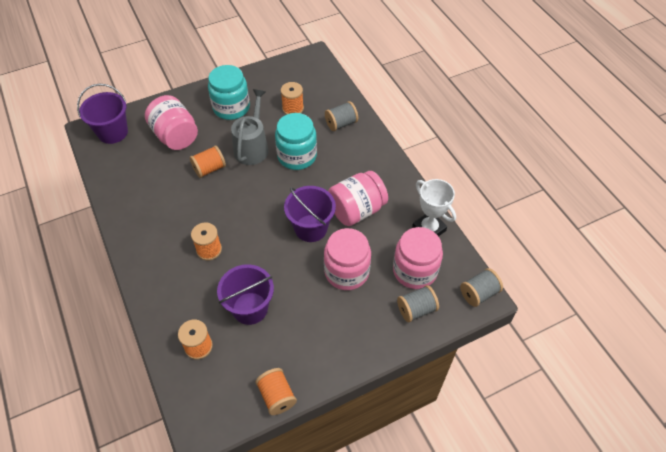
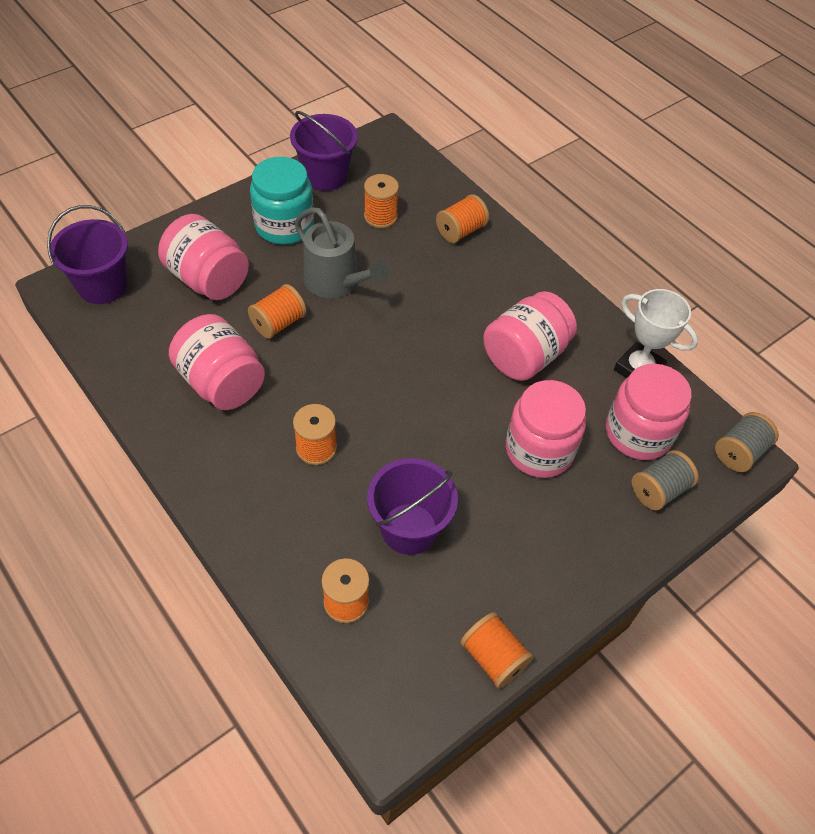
camera: 15 degrees left, 0 degrees up
grey watering can [231,89,269,165] -> grey watering can turned 135 degrees clockwise [295,207,389,298]
turquoise jar [275,113,317,170] -> none
purple bucket [284,186,336,242] -> purple bucket moved to [290,111,358,191]
grey spool [325,101,358,131] -> orange spool [436,194,489,243]
none -> pink jar [169,314,265,410]

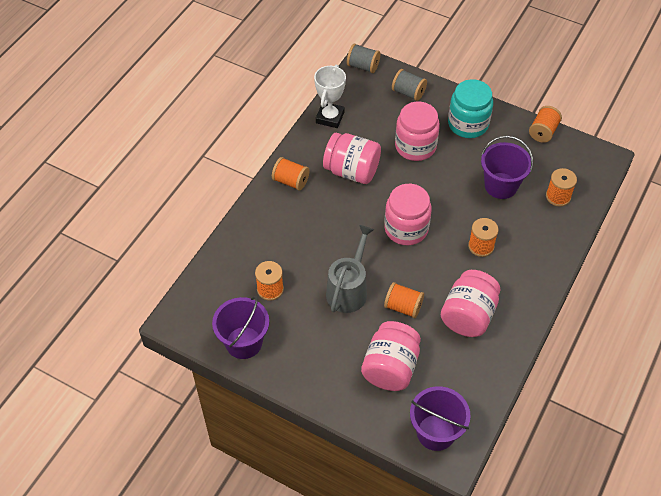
camera: 110 degrees left, 0 degrees up
turquoise jar [250,157,314,245] -> turquoise jar moved to [448,79,493,138]
orange spool [436,194,489,243] -> orange spool moved to [272,157,309,191]
pink jar [606,364,692,460] -> pink jar moved to [384,184,432,245]

